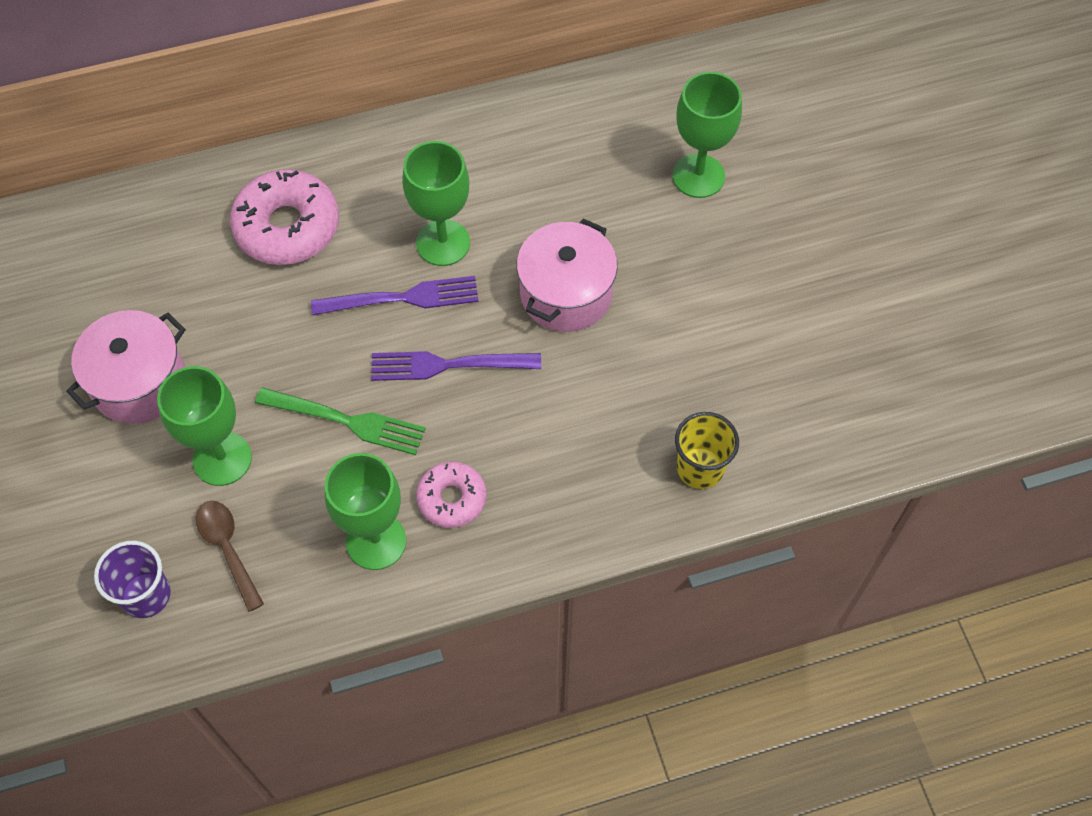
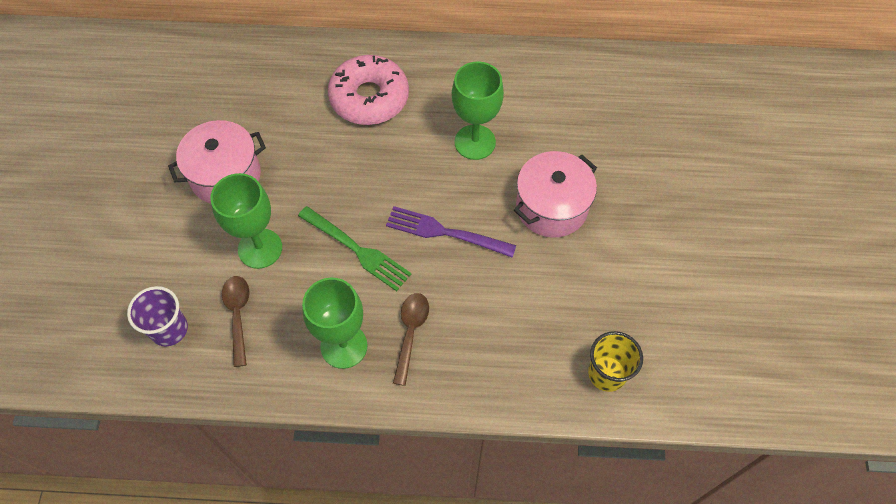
camera: 20 degrees right, 0 degrees up
purple fork [311,276,479,316] -> none
pink donut [416,462,486,528] -> brown spoon [393,293,429,386]
green goblet [672,72,742,198] -> none

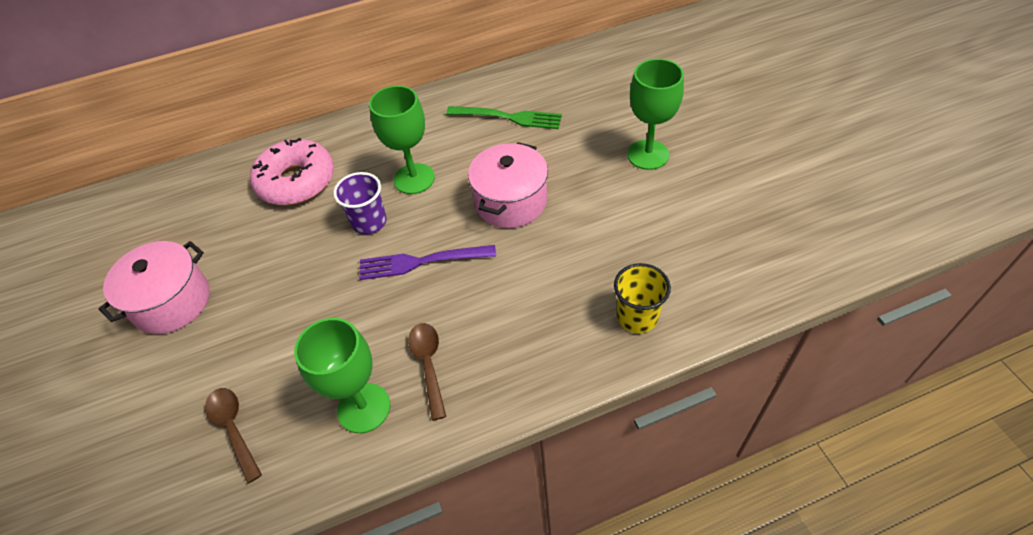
camera: 20 degrees left, 10 degrees down
purple cup [127,286,188,346] -> purple cup moved to [333,172,387,235]
green goblet [210,173,282,269] -> green goblet moved to [627,59,684,170]
green fork [298,206,411,291] -> green fork moved to [446,106,562,129]

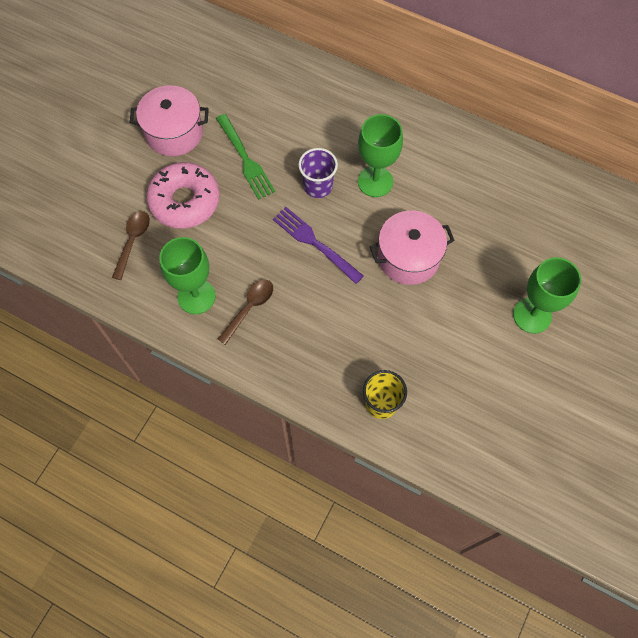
camera: 45 degrees right, 15 degrees up
pink donut [250,138,334,205] -> pink donut moved to [146,162,220,229]
green fork [446,106,562,129] -> green fork moved to [216,114,275,200]

